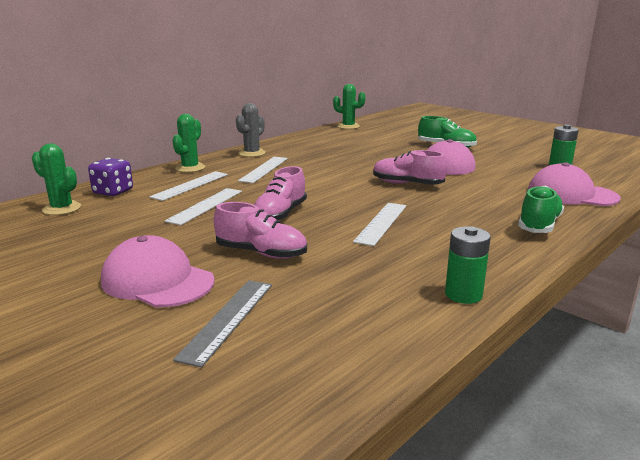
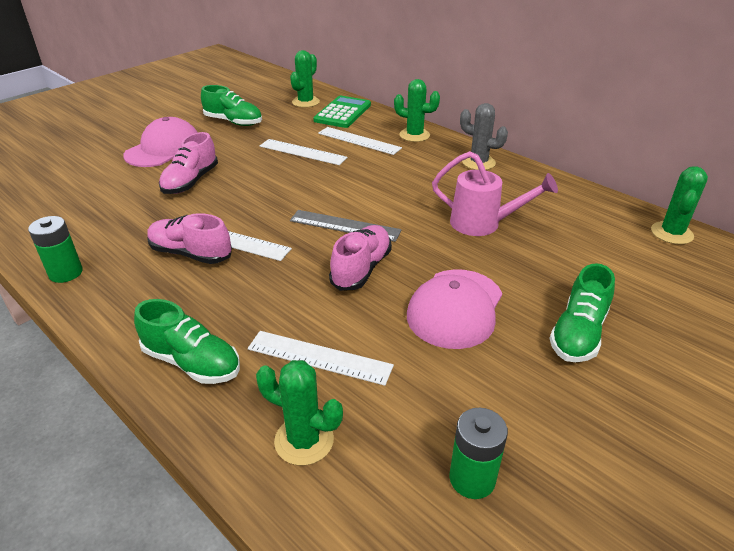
camera: 90 degrees right, 15 degrees up
purple dice [88,158,133,196] -> green calculator [313,96,371,128]
grey ruler [173,280,272,368] -> grey ruler moved to [290,210,402,242]
white ruler [238,157,288,183] -> white ruler moved to [248,331,394,386]
pink shoe [254,166,307,220] -> pink shoe moved to [147,213,232,264]
pink cap [528,162,621,206] -> green cactus [256,360,343,465]
none -> green shoe [201,85,262,126]
none -> pink watering can [432,151,558,236]

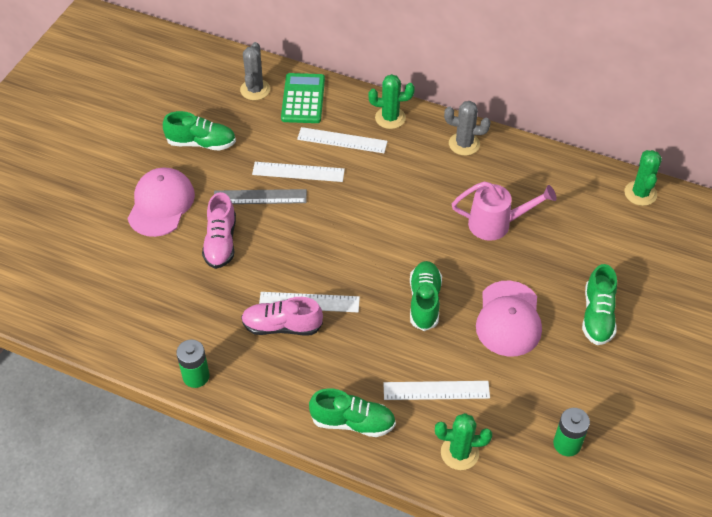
camera: 20 degrees left, 15 degrees up
green cactus [290,50,320,108] -> grey cactus [240,42,270,100]
grey ruler [290,210,402,242] -> grey ruler moved to [214,189,307,204]
pink shoe [329,225,392,291] -> green shoe [410,261,442,331]

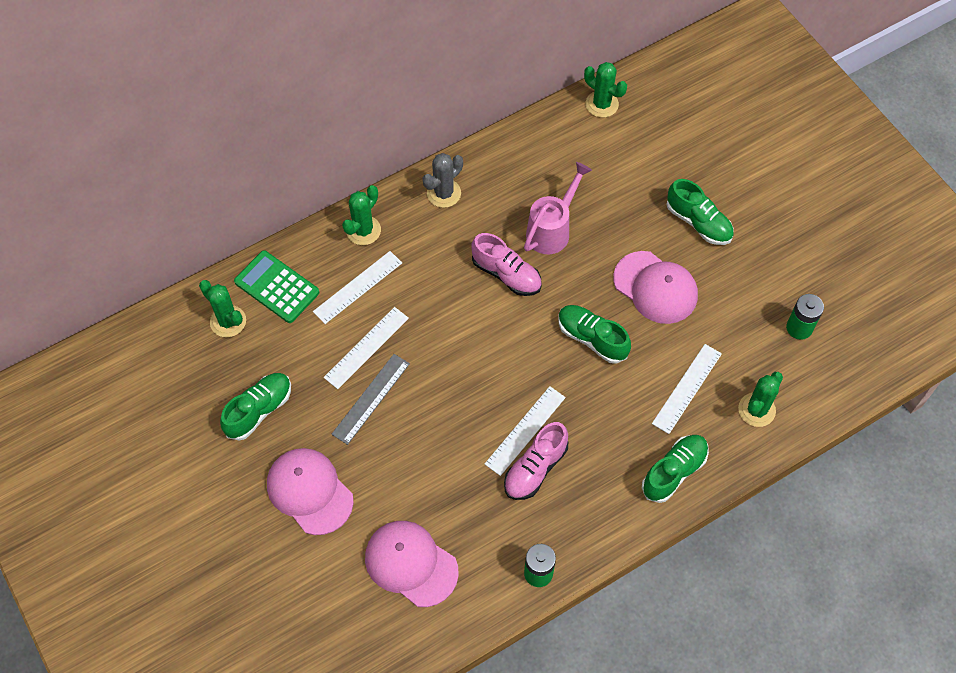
camera: 55 degrees left, 10 degrees up
pink shoe [202,192,236,269] -> pink shoe moved to [471,233,542,296]
grey cactus [240,42,270,100] -> green cactus [199,280,246,337]
none -> pink cap [365,521,459,607]

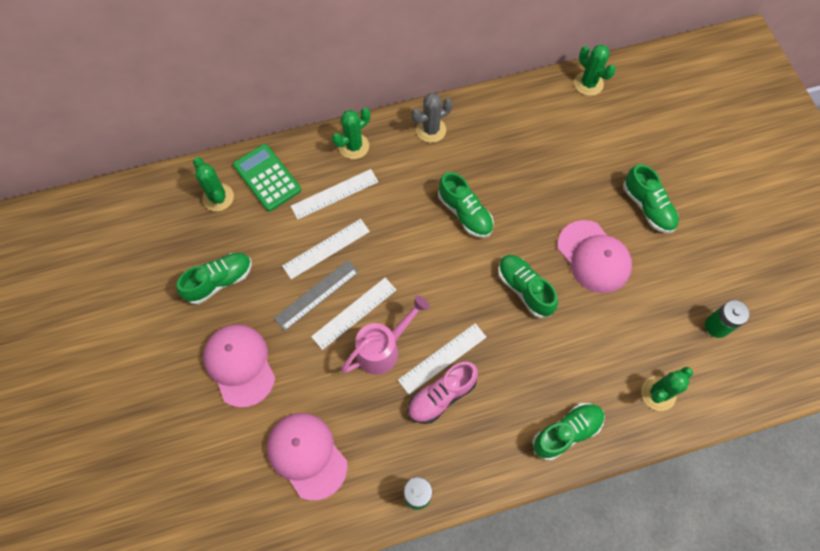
camera: 15 degrees right, 5 degrees up
pink shoe [471,233,542,296] -> green shoe [438,172,494,238]
pink watering can [524,162,592,254] -> pink watering can moved to [341,295,430,375]
white ruler [652,344,722,434] -> white ruler moved to [311,278,396,350]

